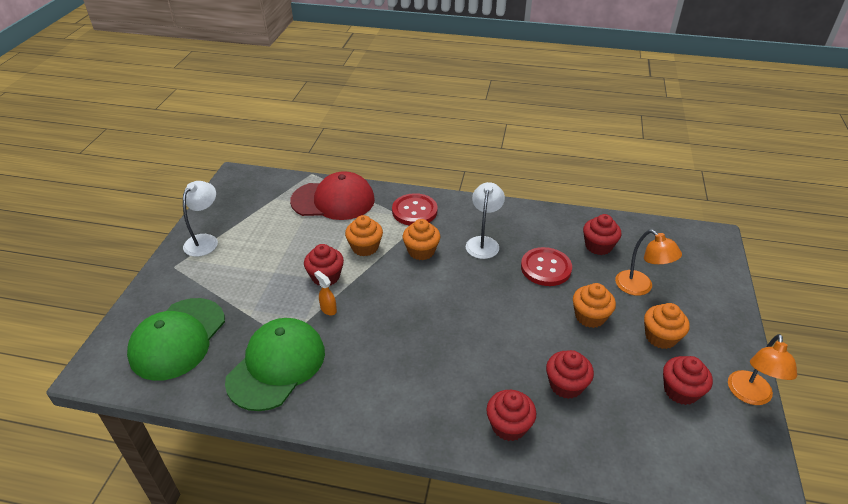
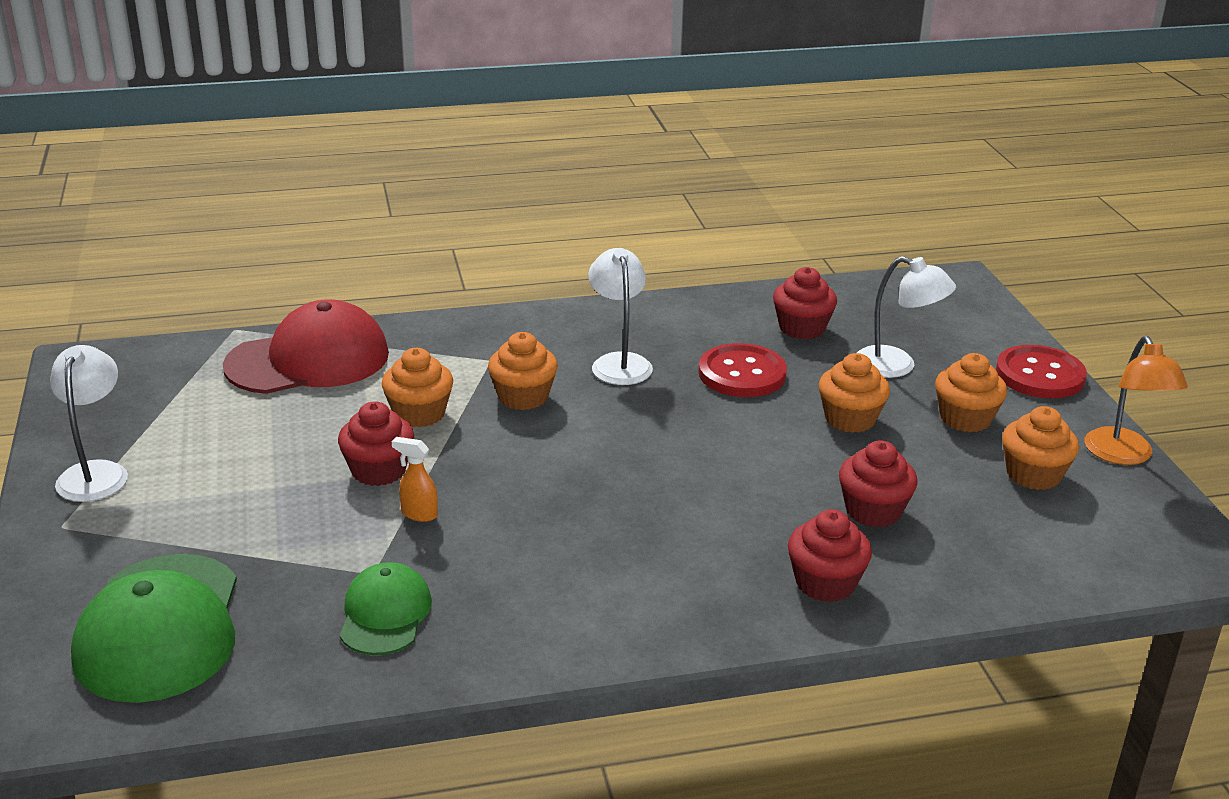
camera: 25 degrees left, 10 degrees down
green cap [225,318,325,411] -> green cap [340,562,432,655], size x0.57
red button [392,193,438,226] -> red button moved to [996,345,1087,399]
orange lamp [615,230,682,296] -> white lamp [857,256,956,378]
red cupcake [663,356,713,405] -> orange cupcake [1002,406,1079,490]

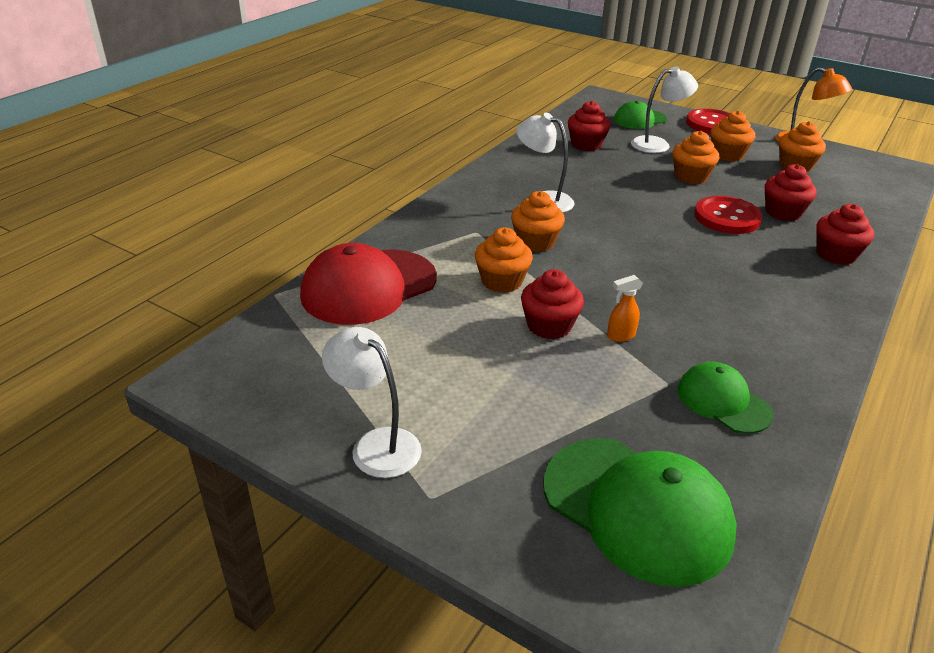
camera: 45 degrees left, 5 degrees up
red cap [223,299,389,394] -> red cap turned 150 degrees counterclockwise [300,243,437,325]
red button [698,343,787,397] -> red button moved to [694,196,762,234]
none -> green cap [614,101,667,129]

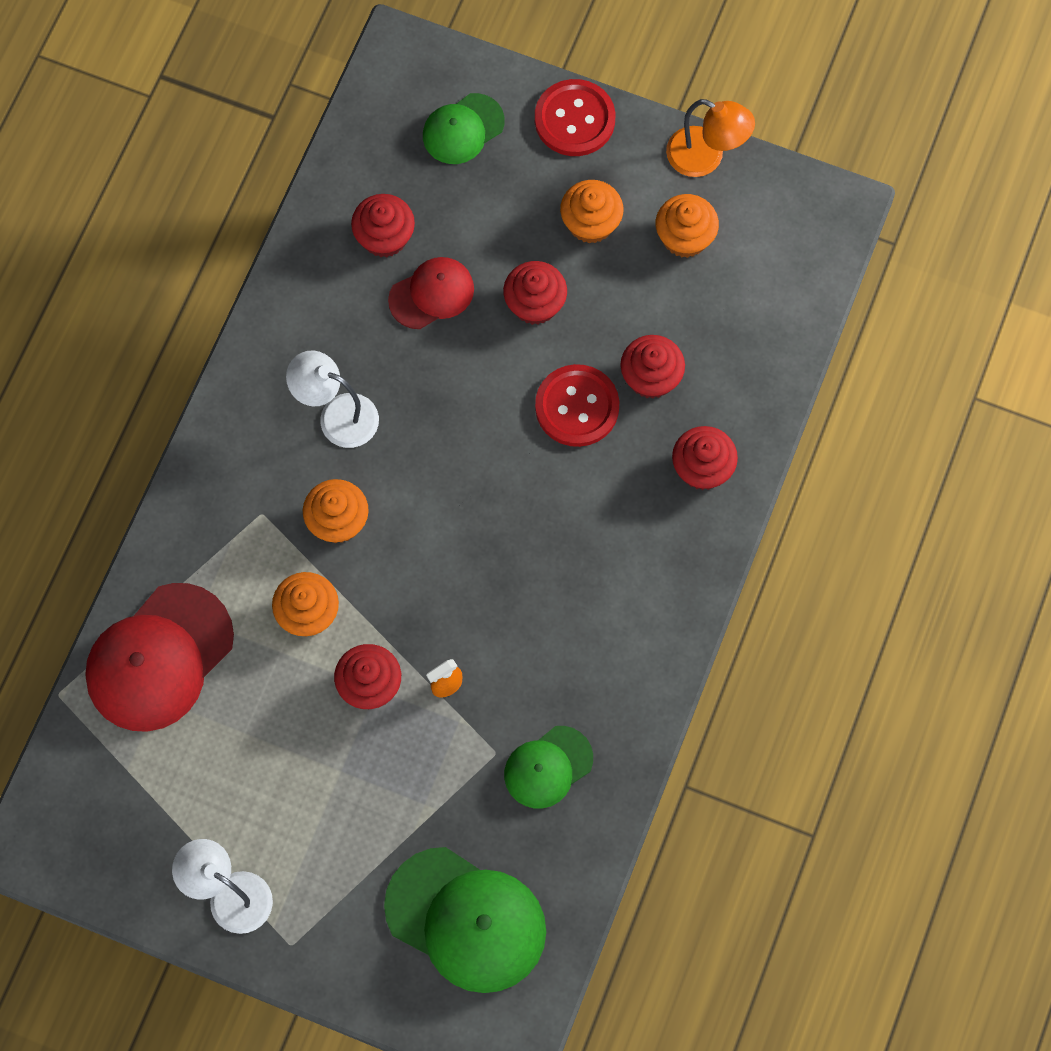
camera: 10 degrees left, 35 degrees up
white lamp [631,66,698,153] -> none
orange cupcake [673,131,719,184] -> red cupcake [503,261,567,325]
green cap [678,362,774,434] -> green cap turned 75 degrees counterclockwise [504,726,593,809]
none -> red cap [388,257,474,329]

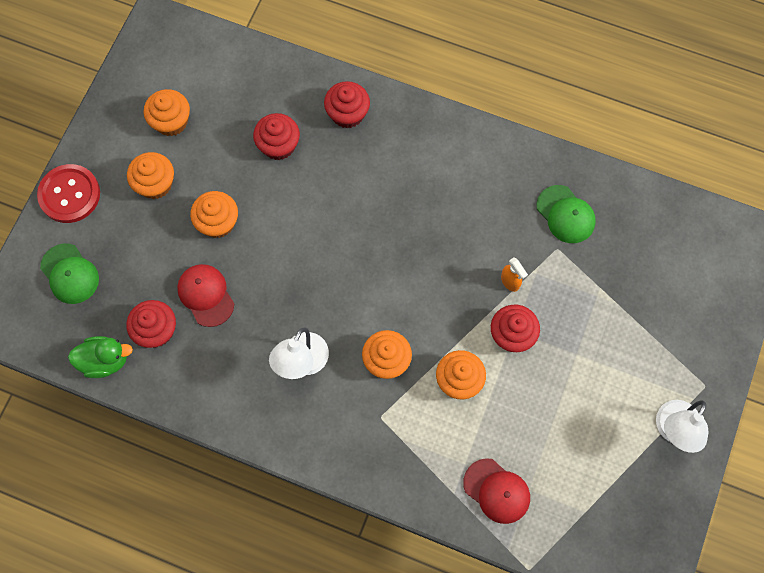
camera: 90 degrees left, 0 degrees up
red cap [85,583,234,732] -> red cap [463,458,530,524], size x0.57
green cap [384,847,546,993] -> none
red cupcake [503,261,567,325] -> orange cupcake [190,191,238,238]
red button [535,364,619,447] -> none
orange lamp [666,99,755,177] -> none
none -> green duck [68,336,133,378]

